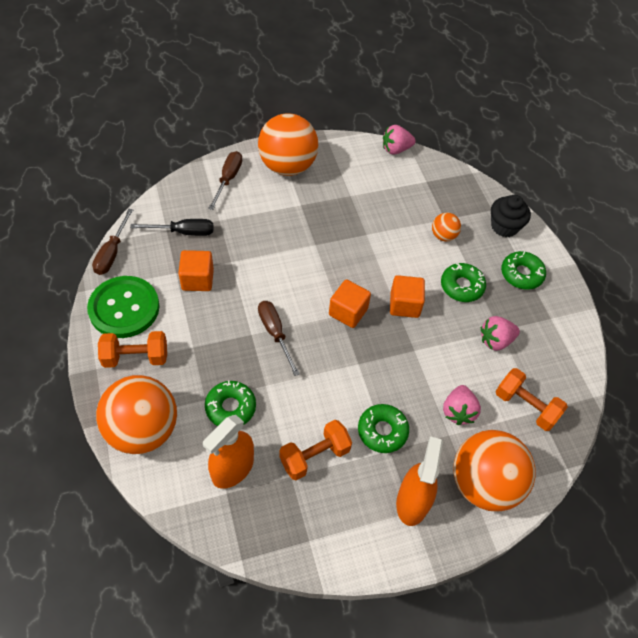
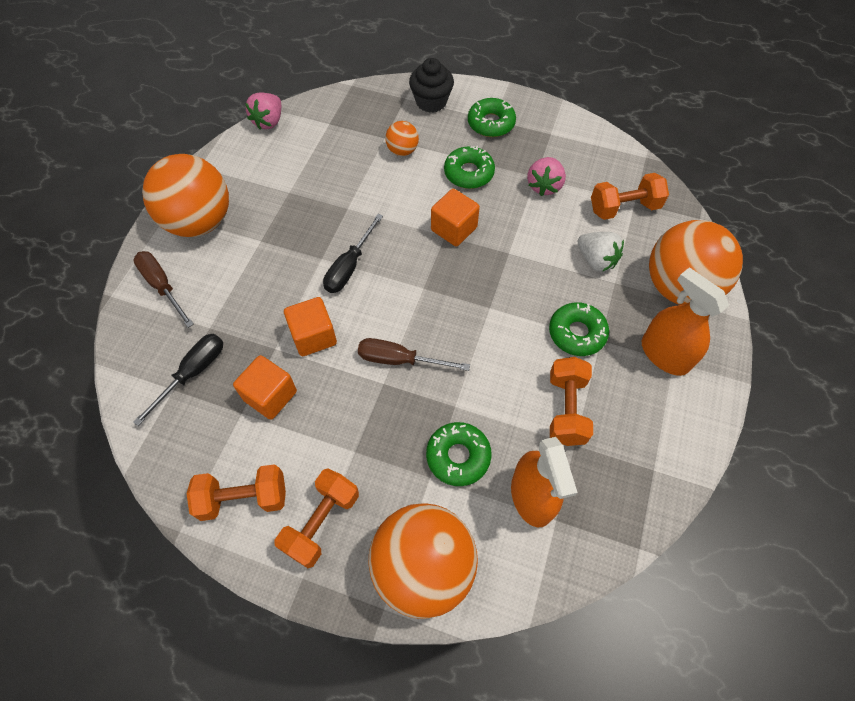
camera: 50 degrees left, 5 degrees up
green button [87,276,160,338] -> orange dumbbell [187,464,286,521]
brown screwdriver [92,209,133,275] -> none
orange cube [329,279,371,328] -> orange cube moved to [284,297,337,356]
pink strawberry [443,385,481,425] -> white strawberry [577,232,624,272]
none -> black screwdriver [323,214,383,293]

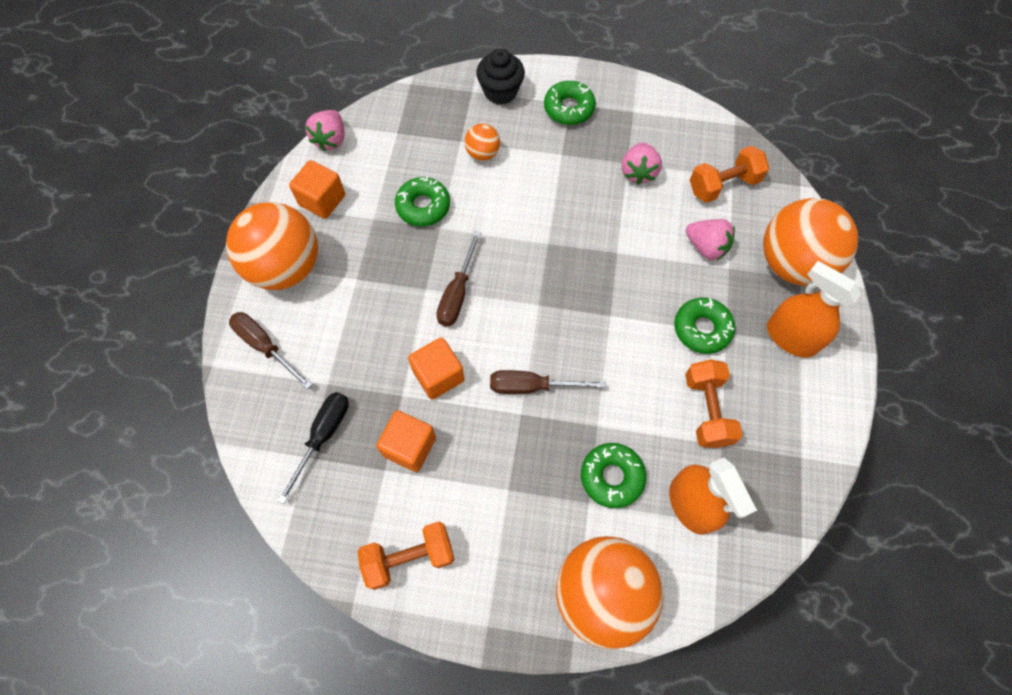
camera: 10 degrees left, 5 degrees up
orange dumbbell [274,468,359,568] -> none
black screwdriver [323,214,383,293] -> brown screwdriver [436,231,481,326]
orange cube [431,189,480,246] -> orange cube moved to [289,160,345,219]
green donut [444,146,495,189] -> green donut moved to [395,176,450,226]
white strawberry [577,232,624,272] -> pink strawberry [686,219,735,260]

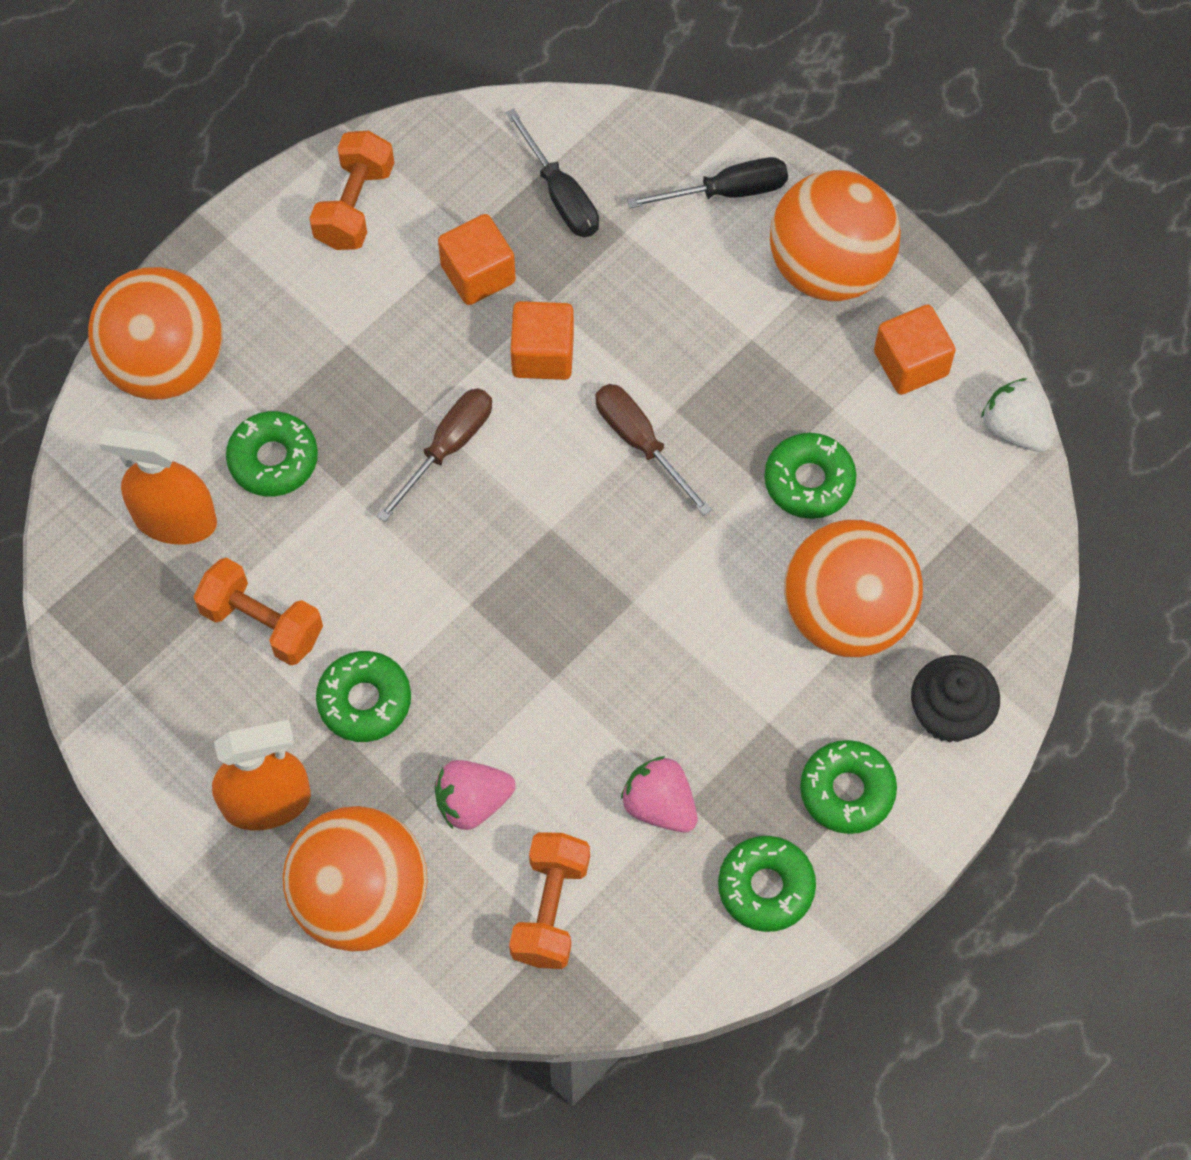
camera: 125 degrees right, 0 degrees up
brown screwdriver [229,312,312,389] -> black screwdriver [627,157,788,208]
pink strawberry [306,110,344,151] -> white strawberry [981,378,1053,452]
orange ball [465,124,500,161] -> orange ball [784,520,923,657], size x2.18
none -> green donut [718,836,816,932]

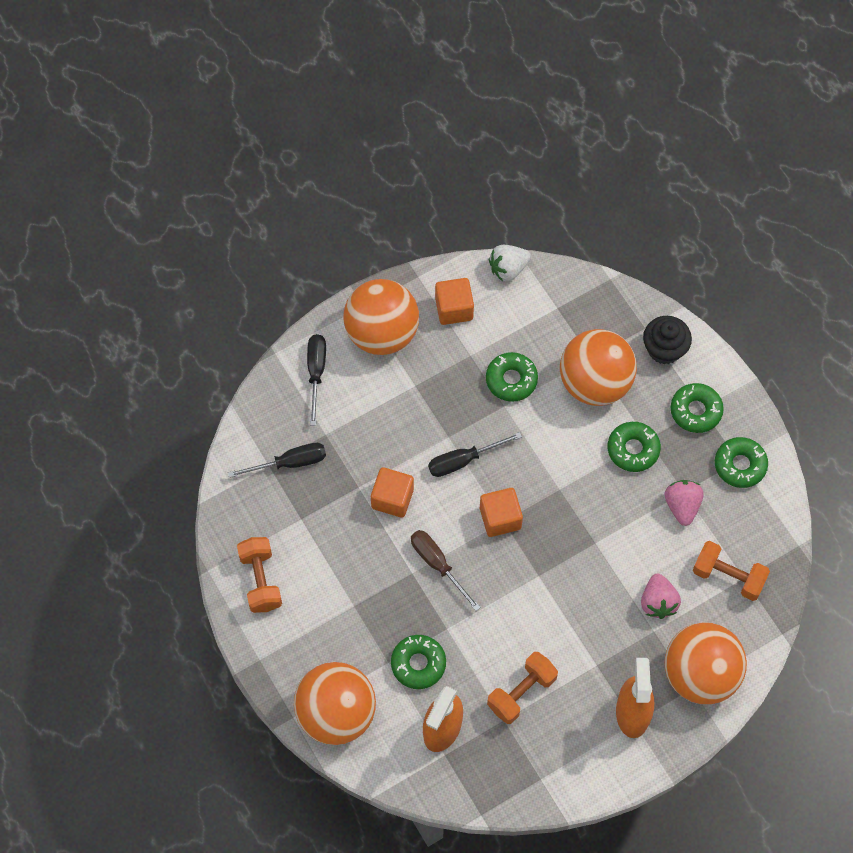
camera: 75 degrees left, 0 degrees up
orange dumbbell [309,130,394,250] -> orange dumbbell turned 45 degrees clockwise [237,537,282,613]
green donut [316,651,411,742] -> green donut moved to [608,422,661,472]
orange cube [438,214,516,305] -> orange cube moved to [480,488,523,537]
brown screwdriver [595,384,712,516] -> black screwdriver [428,432,522,477]
pink strawberry [621,756,697,832] -> pink strawberry turned 120 degrees clockwise [665,480,704,526]

